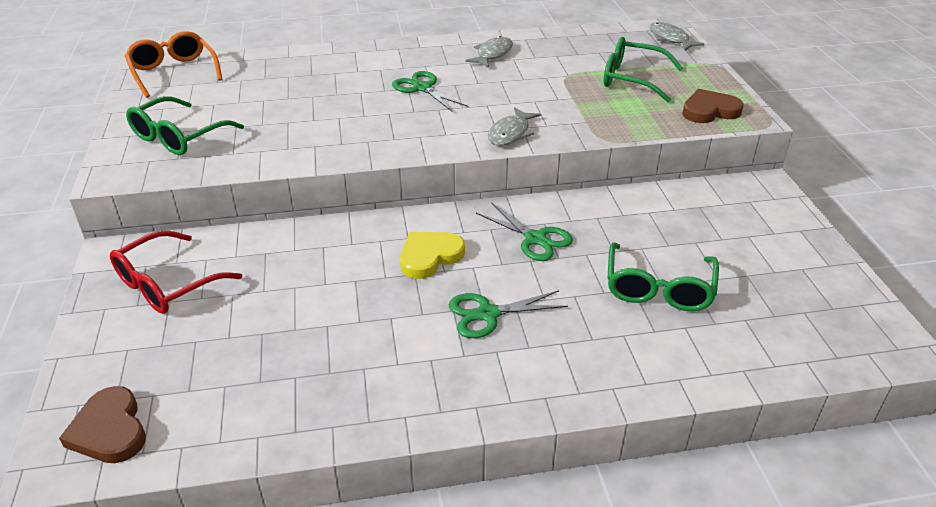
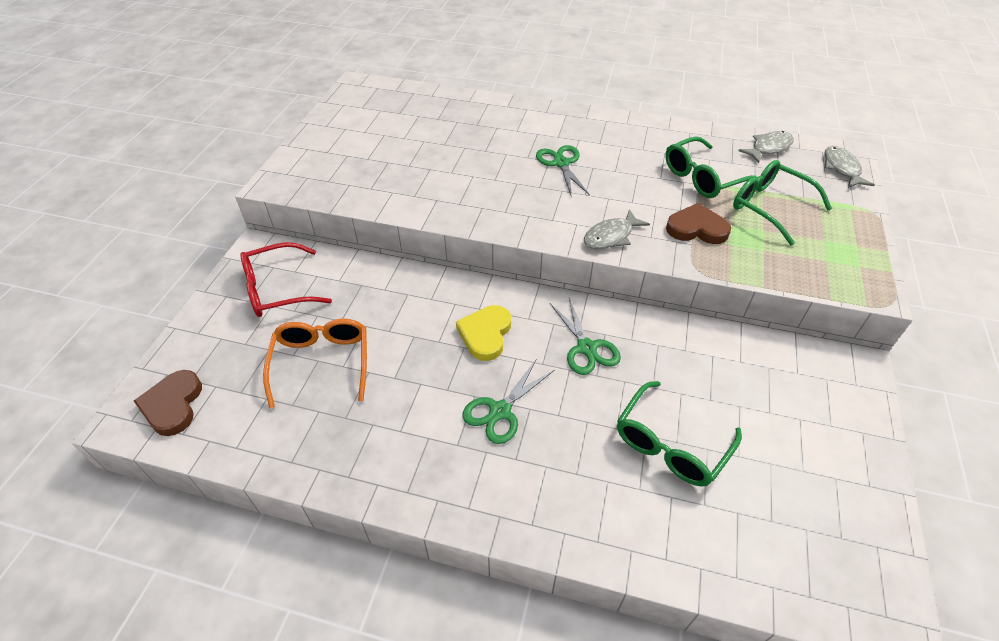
camera: 25 degrees right, 10 degrees up
orange glasses [125,31,223,98] -> orange glasses moved to [263,319,367,408]
green glasses [126,96,244,155] -> green glasses moved to [665,136,757,198]
yellow heart [400,232,465,279] -> yellow heart turned 60 degrees counterclockwise [456,305,511,361]
green scissors [449,290,568,338] -> green scissors turned 60 degrees counterclockwise [462,360,554,444]
grey fish [465,36,513,68] -> grey fish moved to [738,131,794,163]
brown heart [682,89,744,123] -> brown heart moved to [666,203,731,244]

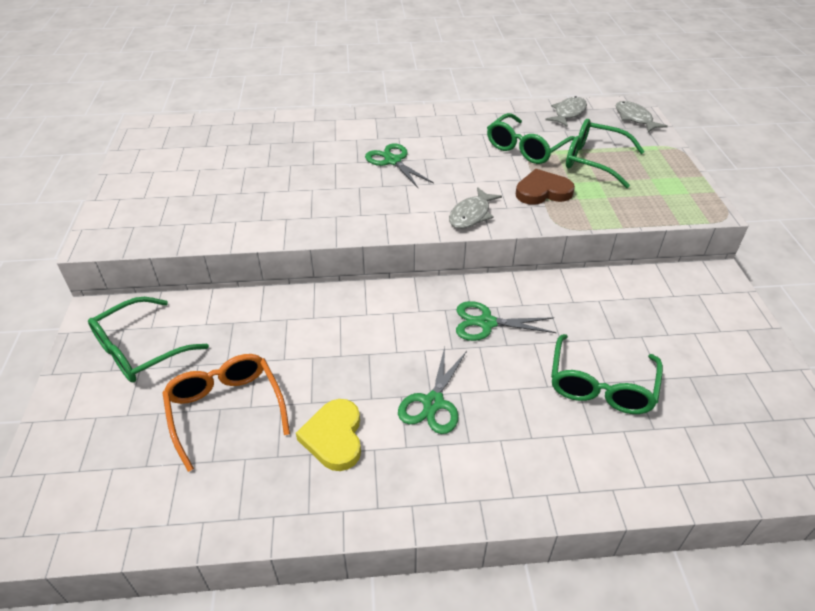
camera: 20 degrees left, 5 degrees down
brown heart [134,370,202,436] -> none
red glasses [240,242,332,317] -> green glasses [88,297,209,382]
yellow heart [456,305,511,361] -> yellow heart moved to [296,399,361,471]
green scissors [550,298,621,375] -> green scissors turned 135 degrees clockwise [456,301,557,341]

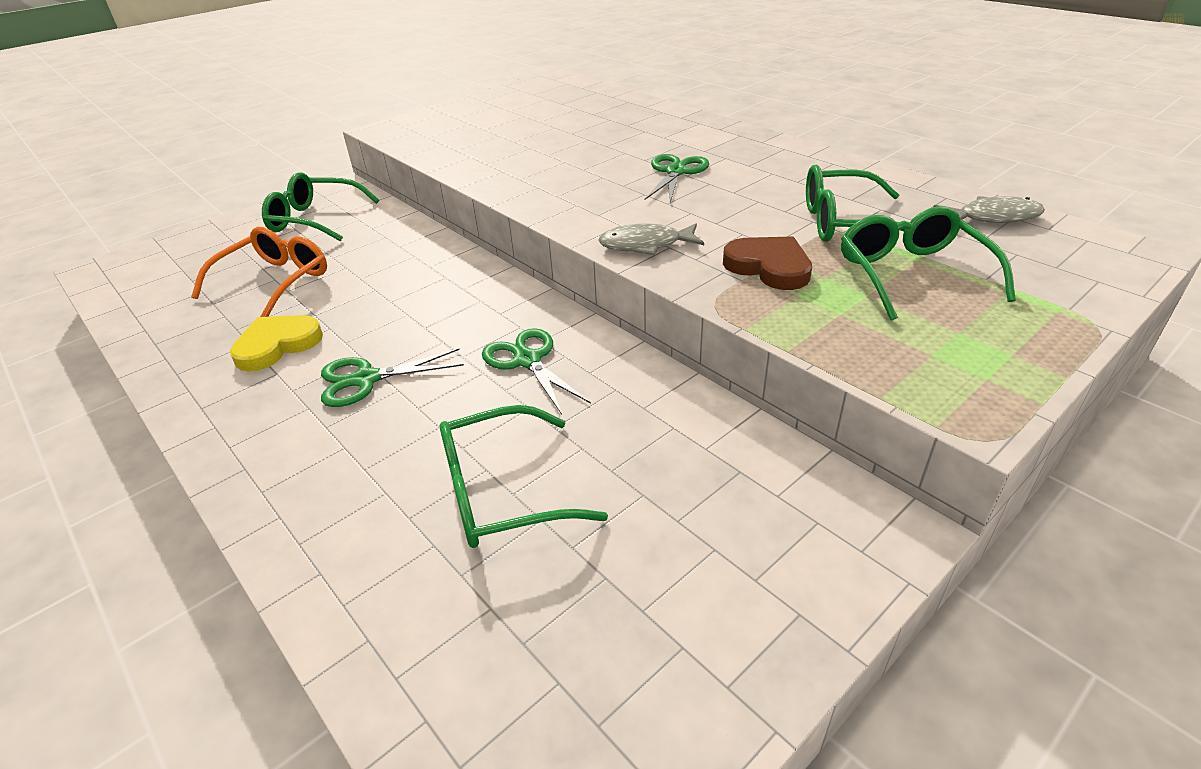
camera: 55 degrees right, 5 degrees down
grey fish [616,101,668,133] -> none

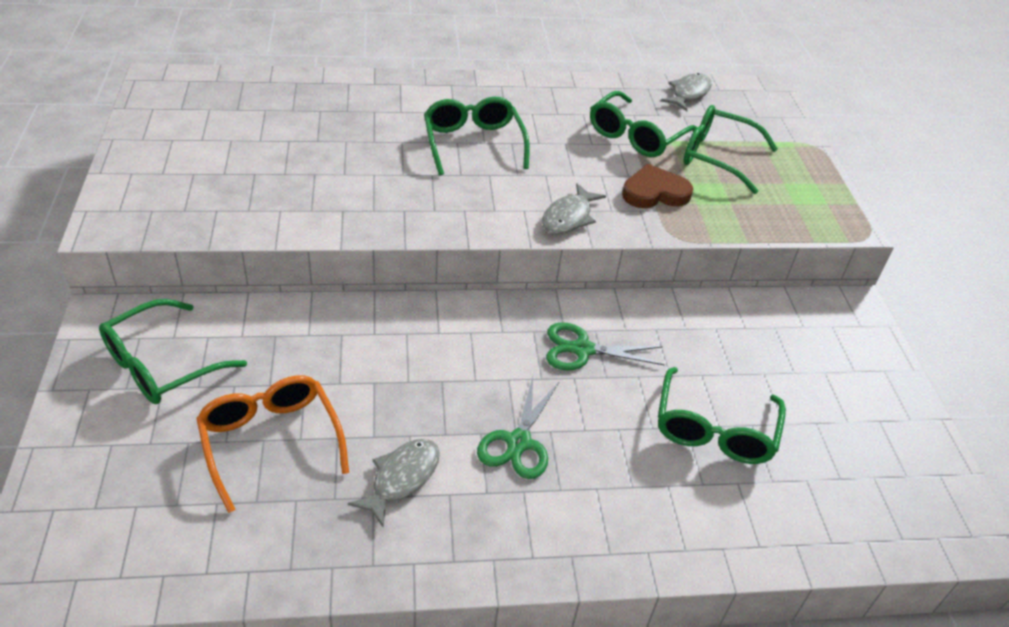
camera: 60 degrees left, 5 degrees up
yellow heart [230,315,323,372] -> grey fish [348,439,440,528]
green scissors [644,154,709,203] -> green glasses [424,97,530,175]

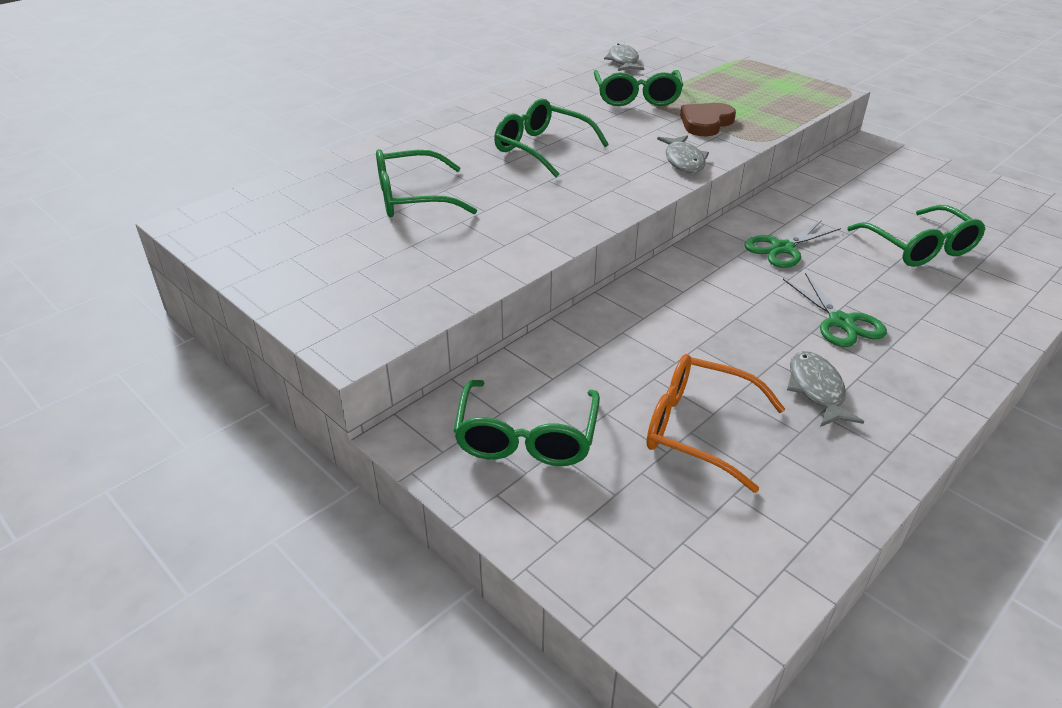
camera: 35 degrees left, 5 degrees down
green glasses [683,105,778,194] -> green glasses moved to [376,149,477,217]

